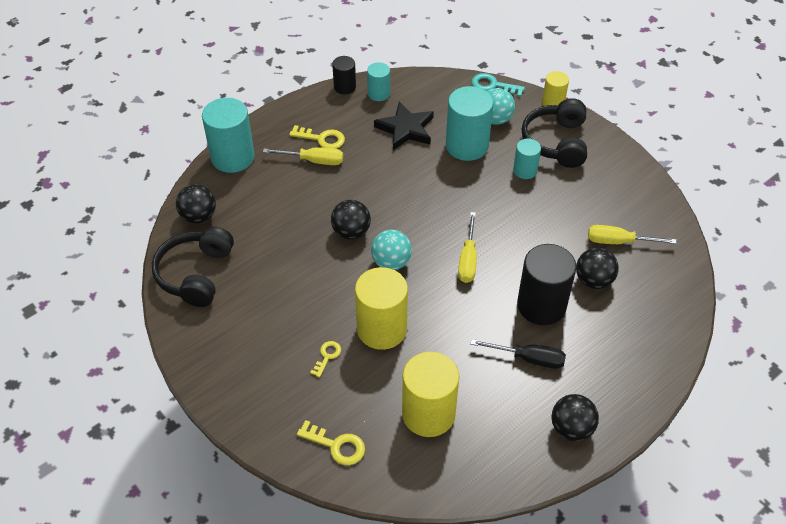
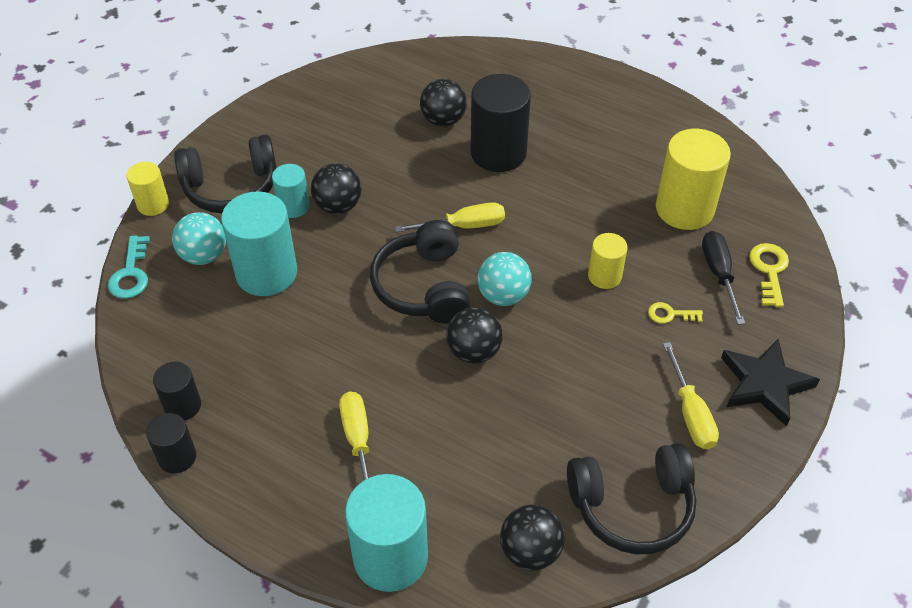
camera: 110 degrees left, 0 degrees up
yellow key [289,125,345,149] -> none
yellow cylinder [355,267,408,350] -> yellow cylinder [588,233,627,289], size x0.55
turquoise cylinder [367,63,390,101] -> black cylinder [153,362,201,420]
black star [374,101,434,150] -> black star moved to [721,339,820,427]
black screwdriver [470,339,566,369] -> black screwdriver moved to [702,231,745,325]
black ball [552,394,599,441] -> black ball moved to [311,163,362,214]
yellow screwdriver [588,225,677,244] -> yellow screwdriver moved to [663,342,719,449]
none -> black headphones [370,220,471,324]

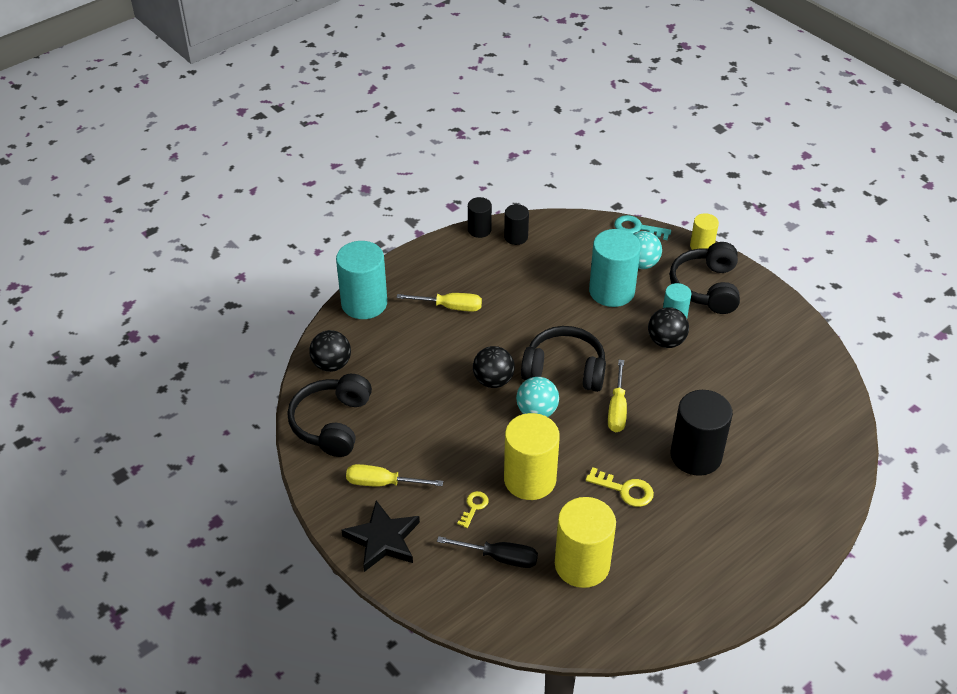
camera: 110 degrees right, 5 degrees down
black ball [420,79,467,127] -> none
yellow cylinder [588,233,627,289] -> yellow cylinder [504,413,560,500], size x1.83
yellow key [749,243,789,307] -> yellow key moved to [586,467,654,507]

